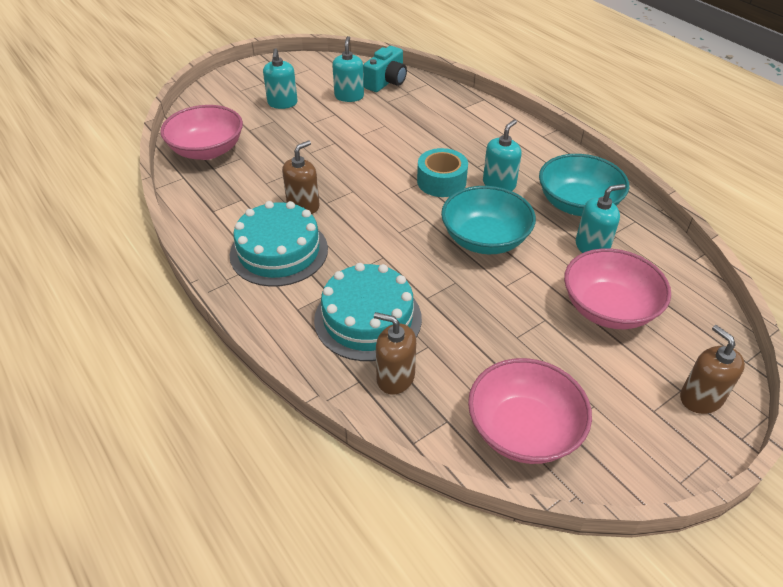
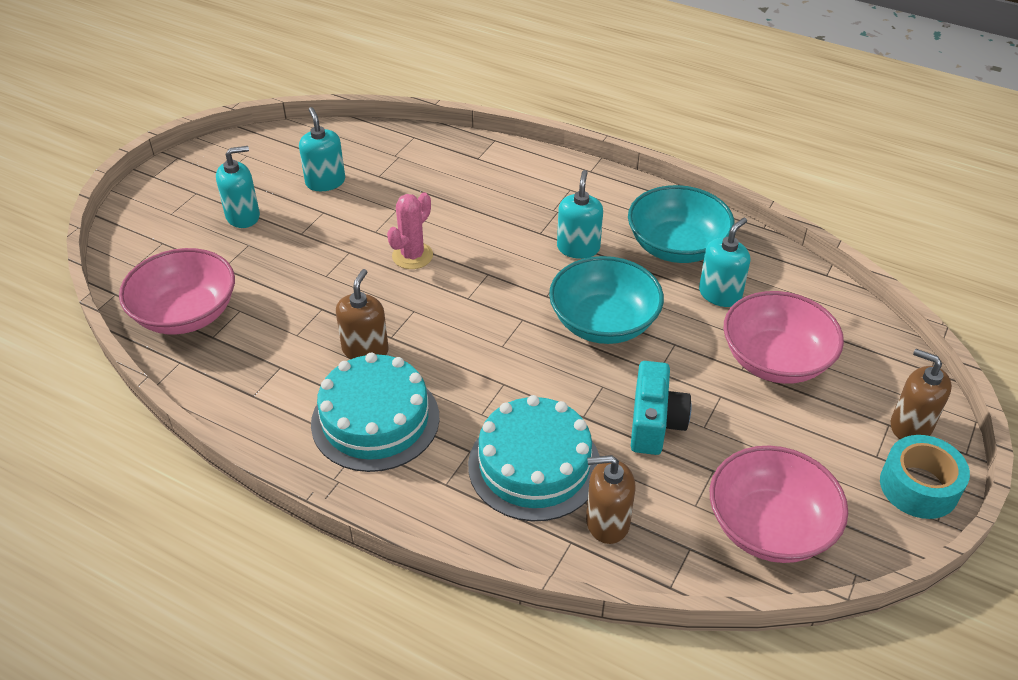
camera: 25 degrees left, 0 degrees up
turquoise soap dispenser [263,48,298,109] -> turquoise soap dispenser turned 90 degrees counterclockwise [216,146,260,228]
turquoise camera [363,46,407,92] -> turquoise camera moved to [631,361,692,455]
turquoise tape [417,148,468,197] -> turquoise tape moved to [880,435,970,519]
none -> pink cactus [387,192,433,269]

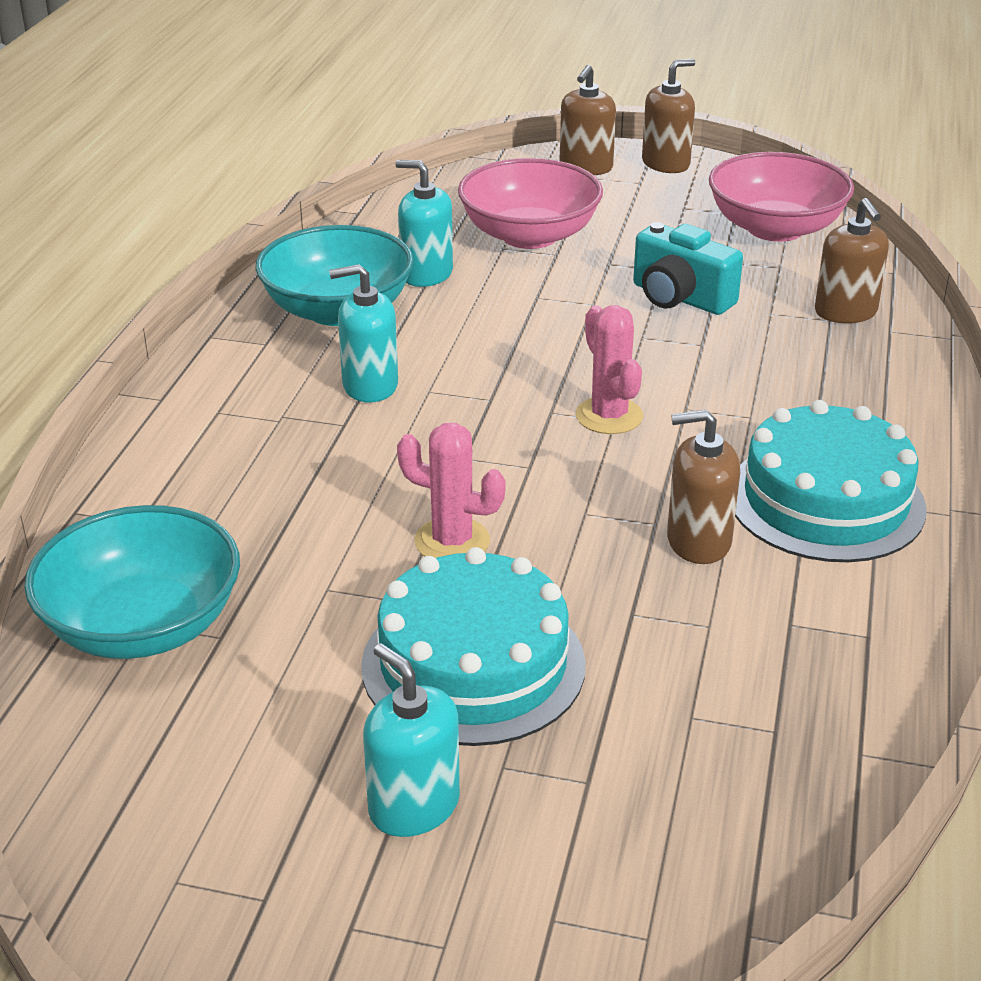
camera: 105 degrees left, 10 degrees down
pink bowl [119,248,235,335] -> none
turquoise soap dispenser [299,107,345,191] -> none
turquoise cake [468,395,600,521] -> turquoise cake moved to [361,547,586,746]
turquoise bowl [549,256,664,344] -> turquoise bowl moved to [24,505,240,659]
turquoise camera [631,361,692,455] -> turquoise camera turned 135 degrees counterclockwise [633,222,743,315]
turquoise tape [880,435,970,519] -> brown soap dispenser [642,59,695,173]
none -> pink cactus [576,305,643,434]

